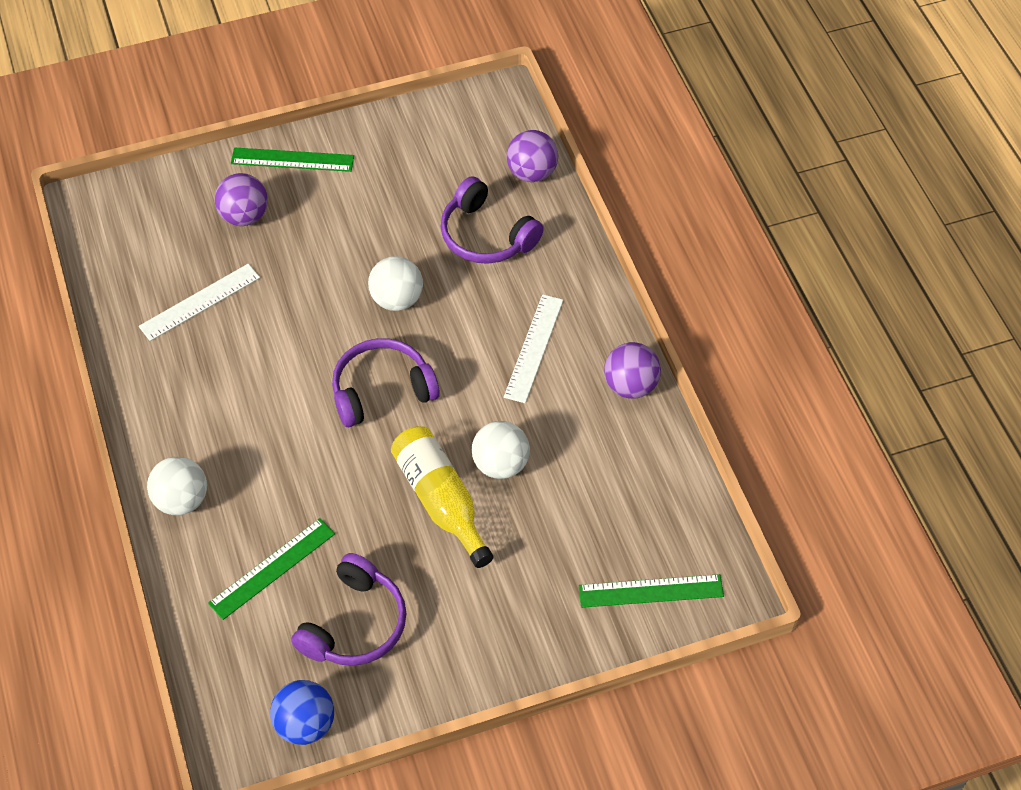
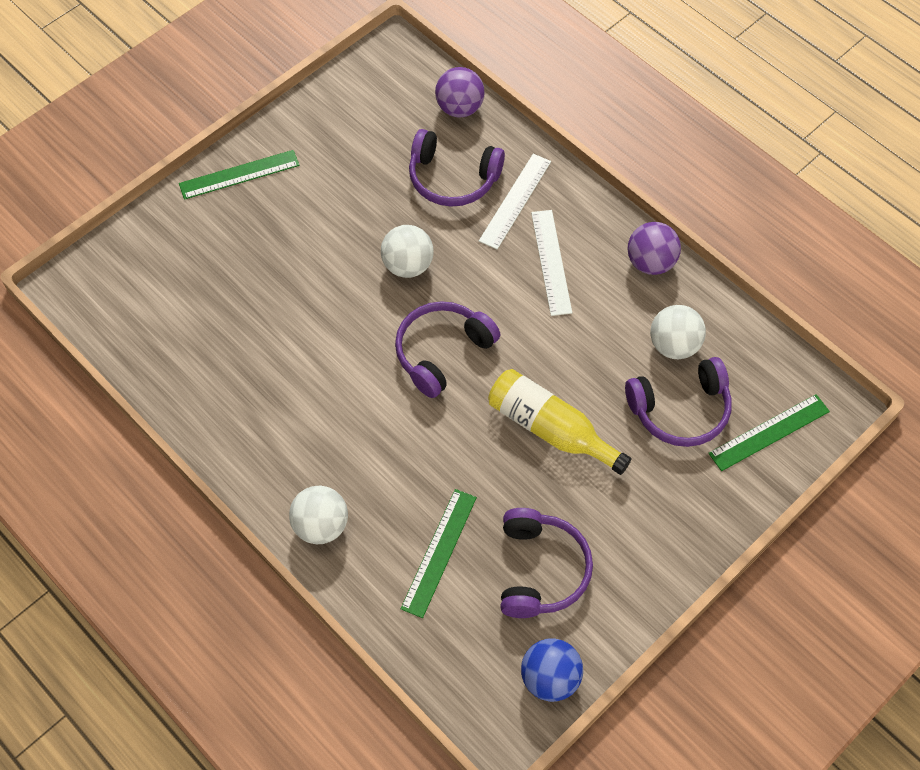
camera: 25 degrees left, 5 degrees up
white ruler [139,264,260,341] -> white ruler moved to [479,154,551,249]
purple ball [215,173,268,226] -> none
white ball [472,421,530,479] -> white ball moved to [650,305,706,359]
none -> purple headphones [625,357,732,447]

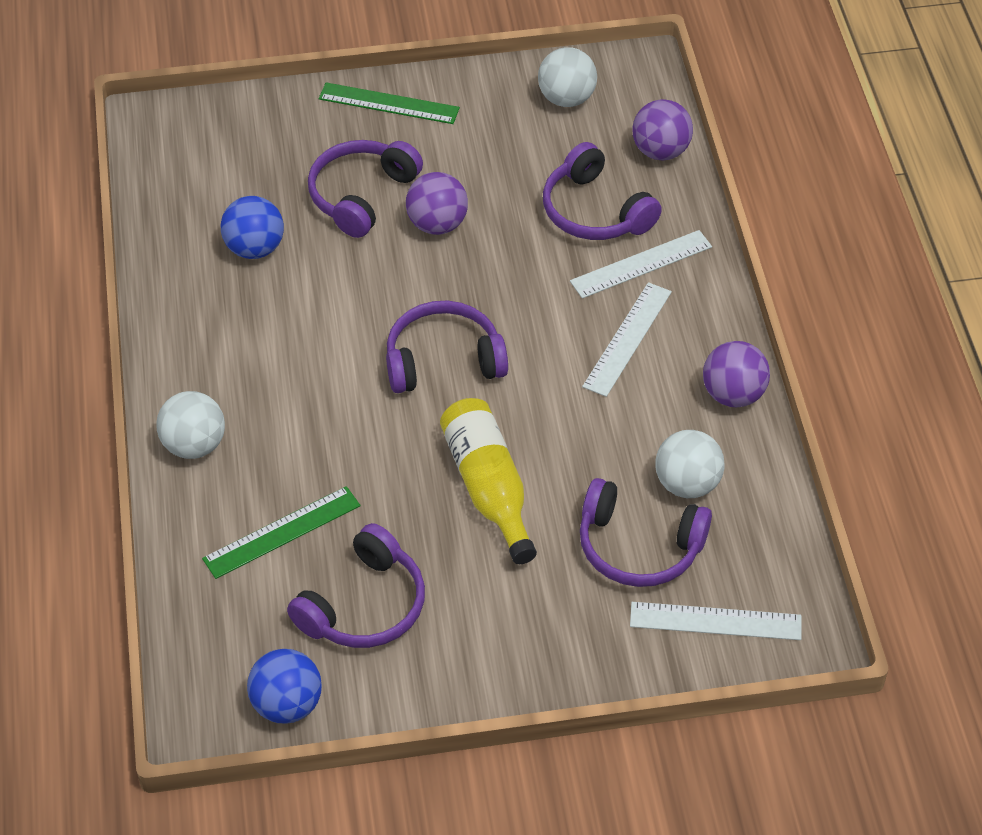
camera: 35 degrees right, 10 degrees down
white ball [381,225,433,278] -> white ball moved to [538,47,597,107]
green ruler [708,394,830,471] -> white ruler [630,602,801,640]
none -> blue ball [221,196,284,259]
none -> purple headphones [308,140,423,238]
none -> purple ball [406,172,468,235]

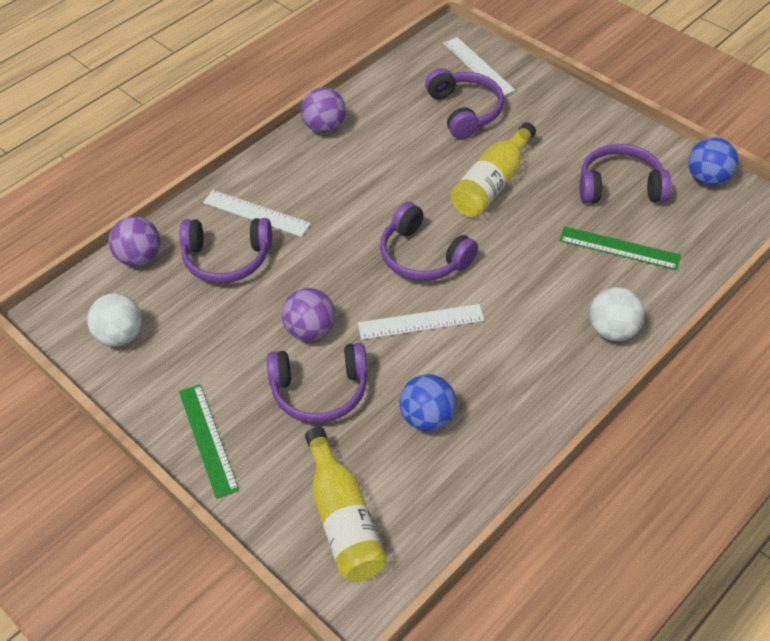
camera: 125 degrees left, 0 degrees up
purple headphones [543,142,662,240] -> purple headphones turned 75 degrees clockwise [180,218,272,283]
white ruler [582,282,672,397] -> white ruler moved to [358,304,484,340]
white ball [655,430,725,498] -> none
none -> yellow bottle [305,427,387,582]

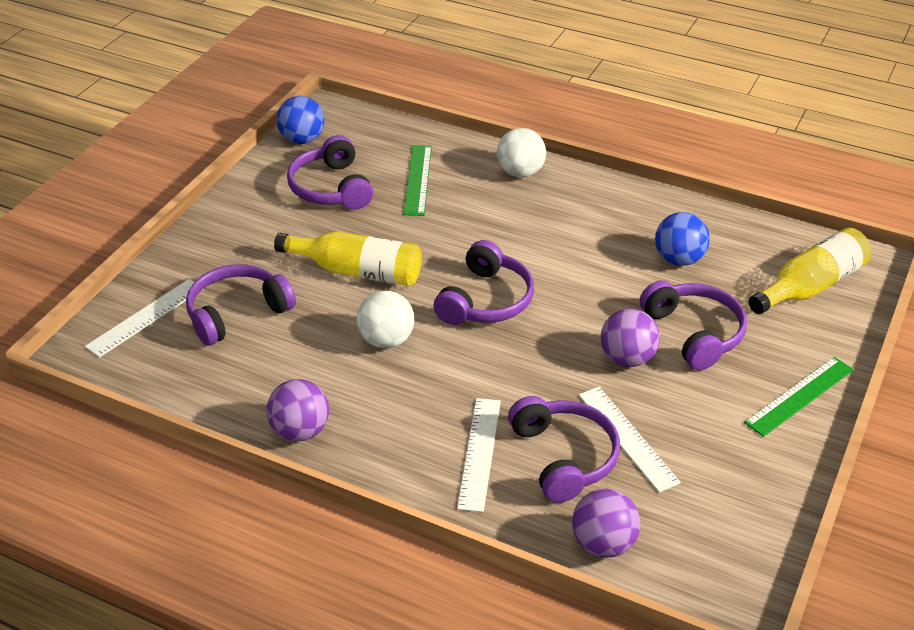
camera: 110 degrees left, 10 degrees down
white ball [87,293,142,347] -> white ball moved to [357,291,414,348]
white ruler [358,304,484,340] -> white ruler moved to [579,387,681,493]

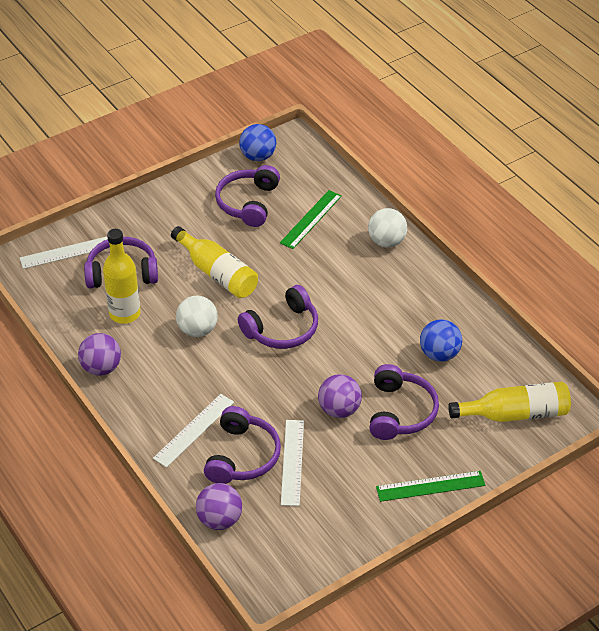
camera: 30 degrees right, 5 degrees up
none -> yellow bottle [103,229,141,324]

